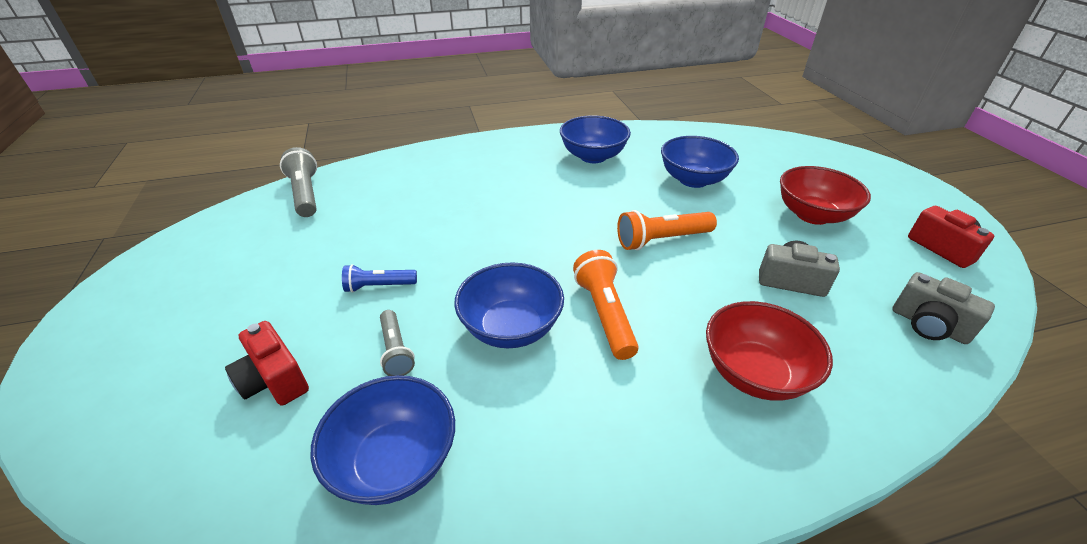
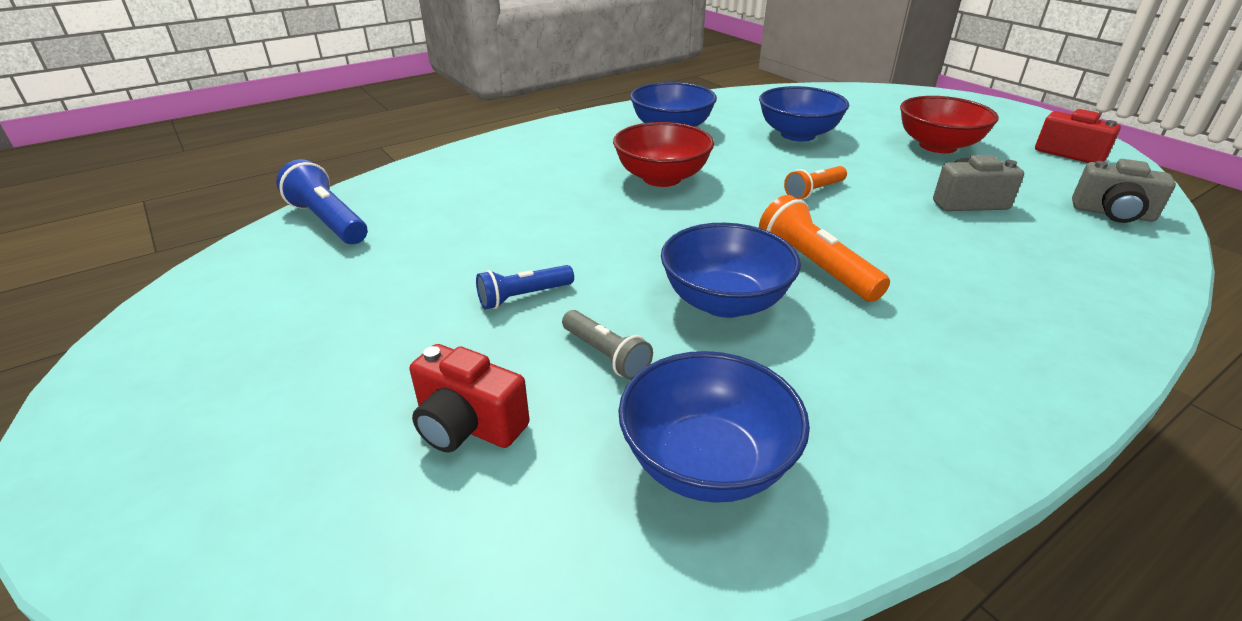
camera: 20 degrees left, 5 degrees down
grey flashlight [280,147,317,217] -> blue flashlight [276,159,367,244]
orange flashlight [617,210,717,250] -> orange flashlight [784,166,847,200], size x0.64
red bowl [706,301,833,401] -> red bowl moved to [613,122,714,187]

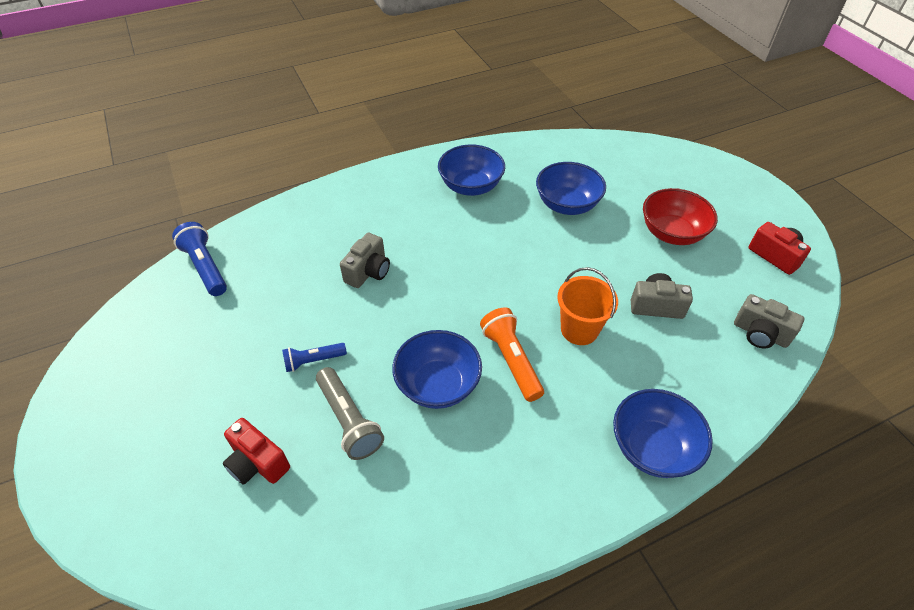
camera: 10 degrees right, 15 degrees up
grey flashlight [562,310,653,380] -> grey flashlight [316,367,384,460], size x1.56
red bowl [613,122,714,187] -> none
blue bowl [618,351,810,503] -> blue bowl moved to [613,389,713,478]
orange flashlight [784,166,847,200] -> none
none -> grey camera [340,233,390,288]
none -> orange bucket [557,267,618,345]

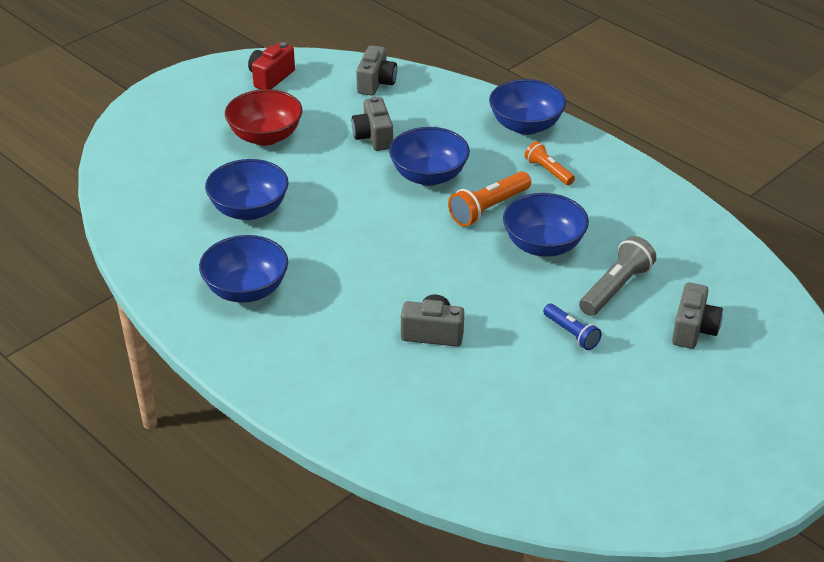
camera: 110 degrees left, 10 degrees down
blue flashlight [172,222,227,296] -> none
red camera [223,418,290,485] -> grey camera [672,282,723,349]
orange bucket [557,267,618,345] -> blue bowl [389,127,470,186]
none -> orange flashlight [525,141,575,185]

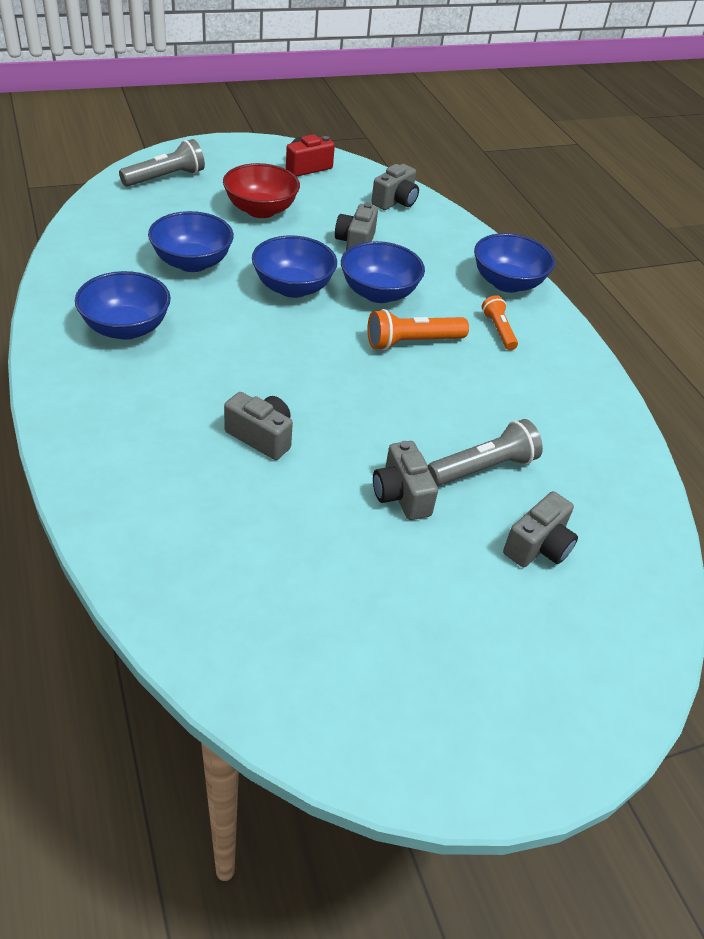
camera: 20 degrees right, 5 degrees up
blue bowl [503,193,589,257] -> blue bowl moved to [252,235,337,298]
blue flashlight [543,304,602,350] -> grey camera [373,441,438,520]
none -> grey flashlight [119,139,205,187]

